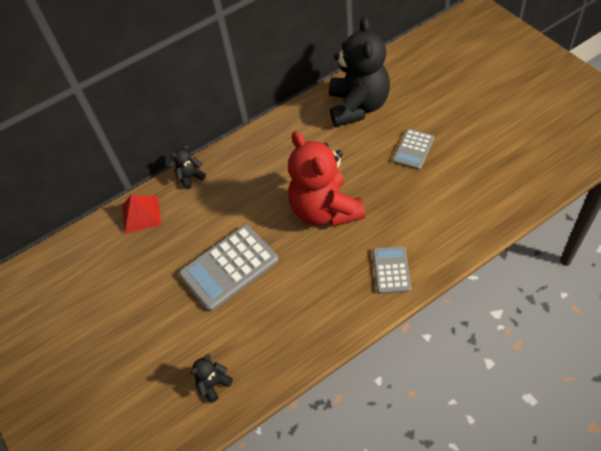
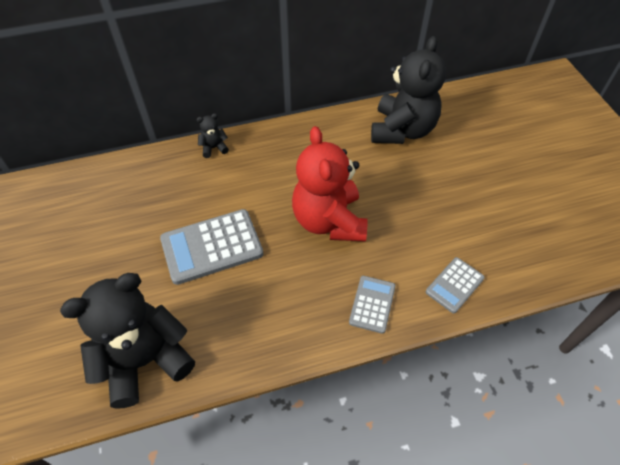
camera: 10 degrees right, 0 degrees up
red pyramid [122,195,161,234] -> none
black teddy bear [190,354,233,403] -> black teddy bear [60,273,195,409], size x2.47
grey calculator [392,129,434,170] -> grey calculator moved to [426,257,485,313]

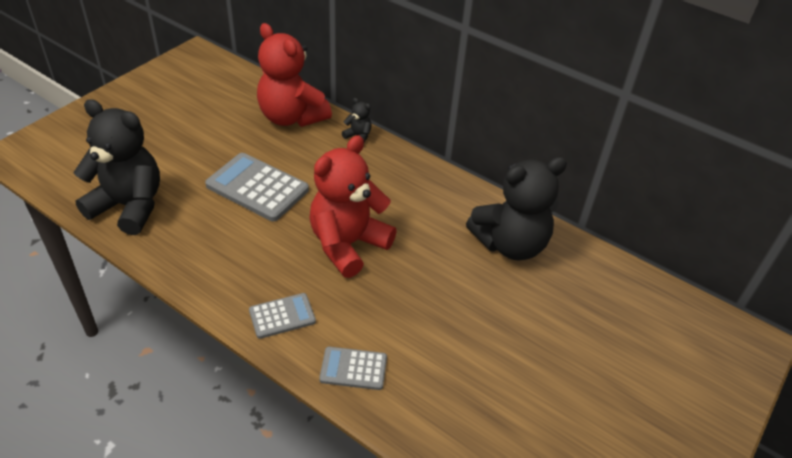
camera: 50 degrees right, 10 degrees down
none -> red teddy bear [257,23,332,127]

